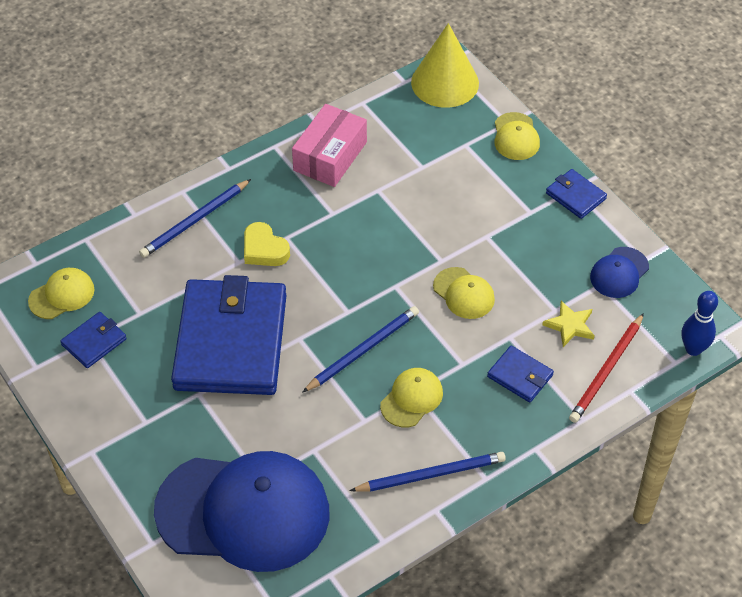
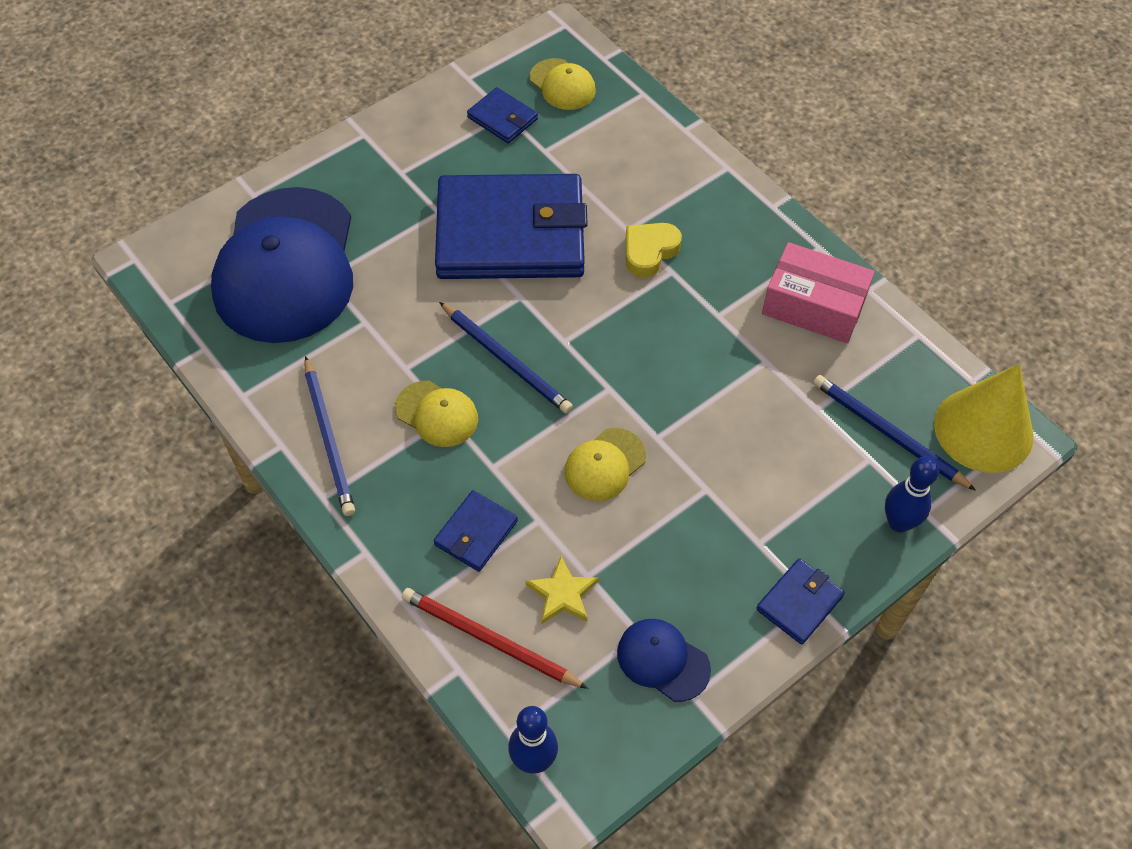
camera: 85 degrees right, 5 degrees up
blue pencil [139,179,251,258] -> blue pencil moved to [813,375,976,491]
yellow cap [495,112,540,160] -> blue bowling pin [885,456,939,532]

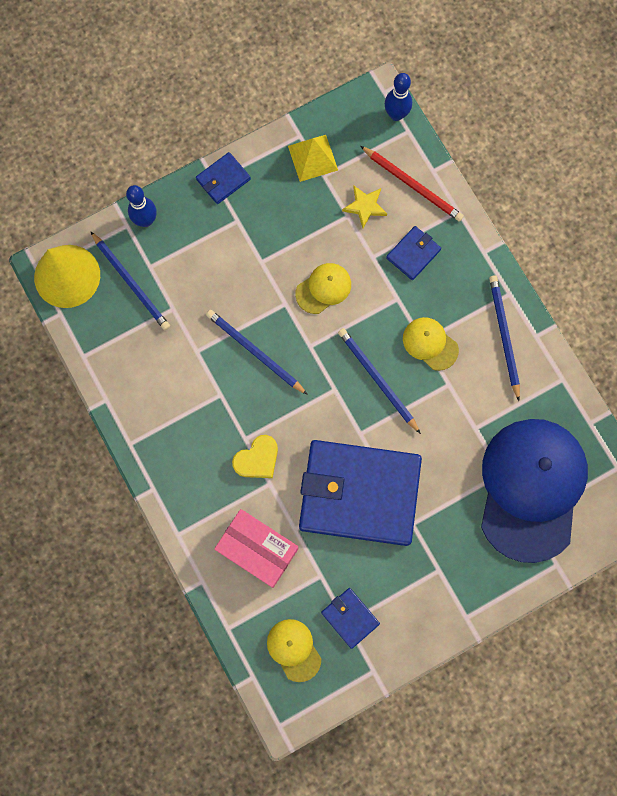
camera: 170 degrees left, 20 degrees up
blue cap [617,619,711,702] -> yellow pyramid [288,135,338,182]
pink box [762,242,875,343] -> pink box moved to [214,509,299,588]
none -> blue pencil [206,310,308,395]

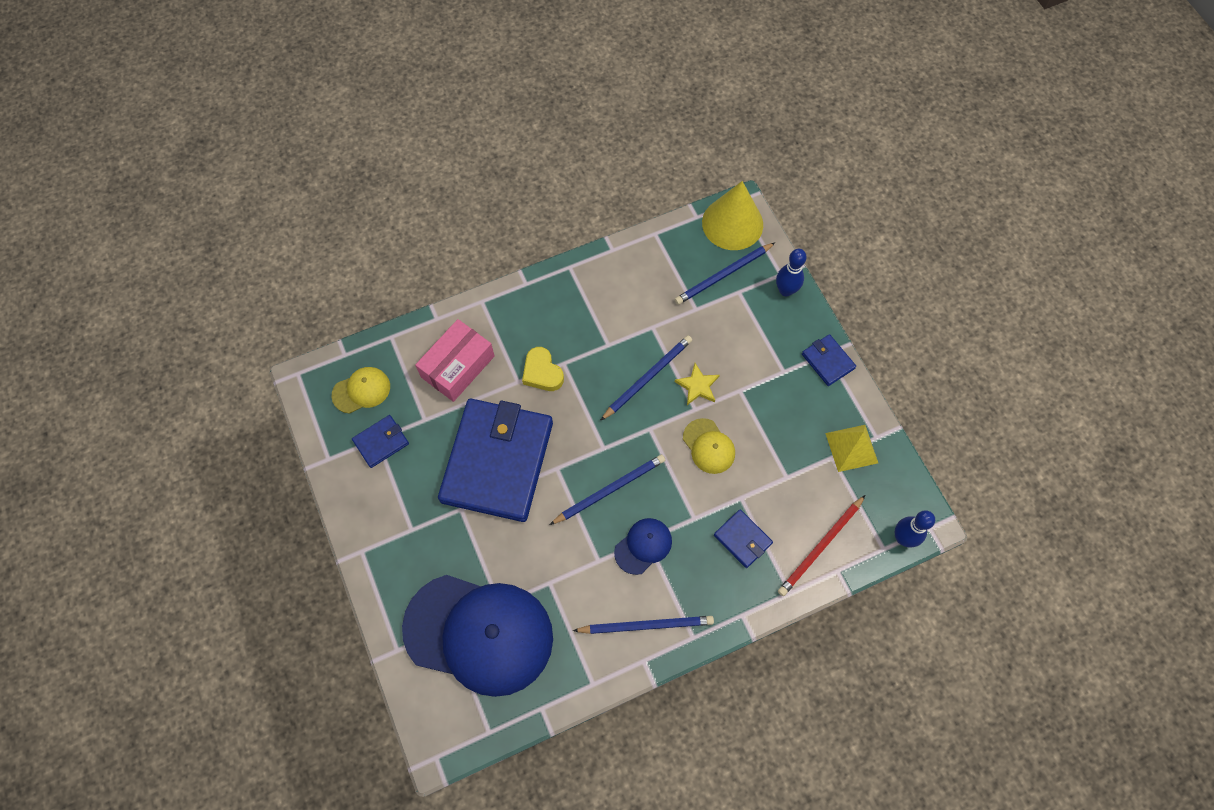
camera: 95 degrees right, 10 degrees down
yellow star [342,186,387,228] -> yellow star moved to [675,363,720,405]
yellow cap [403,317,459,371] -> blue cap [614,518,672,575]

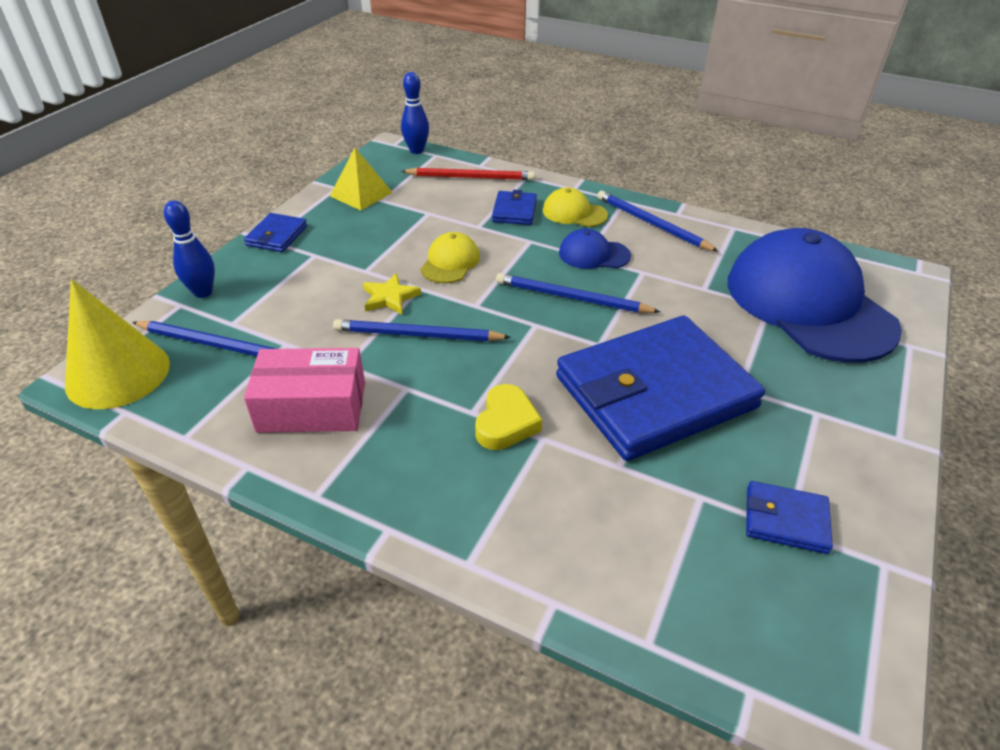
camera: 130 degrees left, 25 degrees down
yellow cap [332,367,390,414] -> yellow cap moved to [543,187,608,227]
pink box [415,319,494,402] -> pink box moved to [244,348,365,433]

